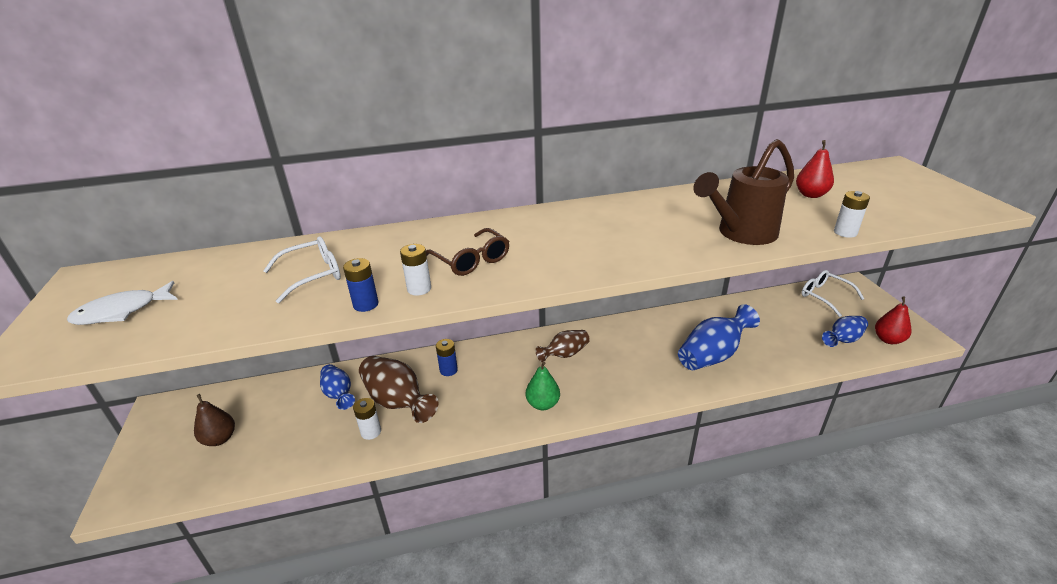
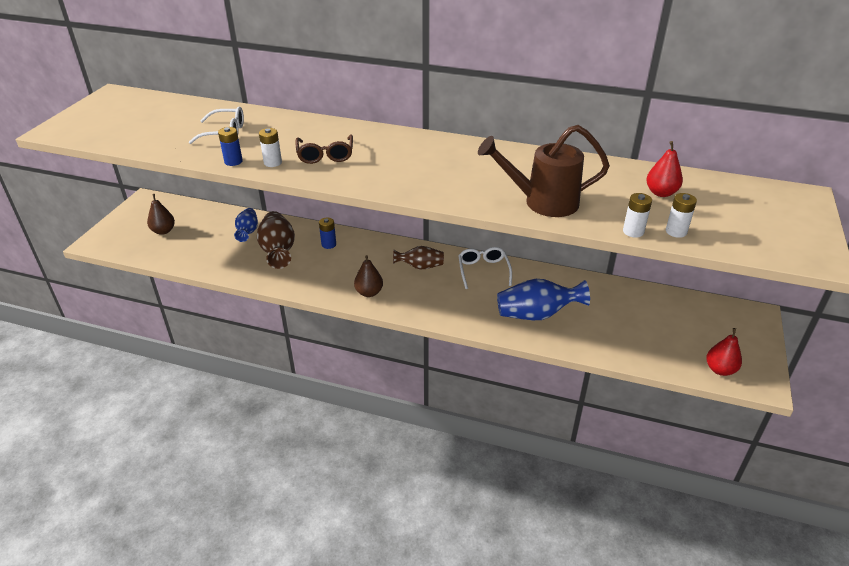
camera: 30 degrees right, 5 degrees up
white fish [67,281,178,325] -> none
white battery [353,398,381,440] -> white battery moved to [666,193,697,238]
green pear [526,362,560,410] -> brown pear [354,255,383,297]
white glasses [801,270,864,317] -> white glasses moved to [458,247,512,289]
blue vase [822,316,868,347] -> none

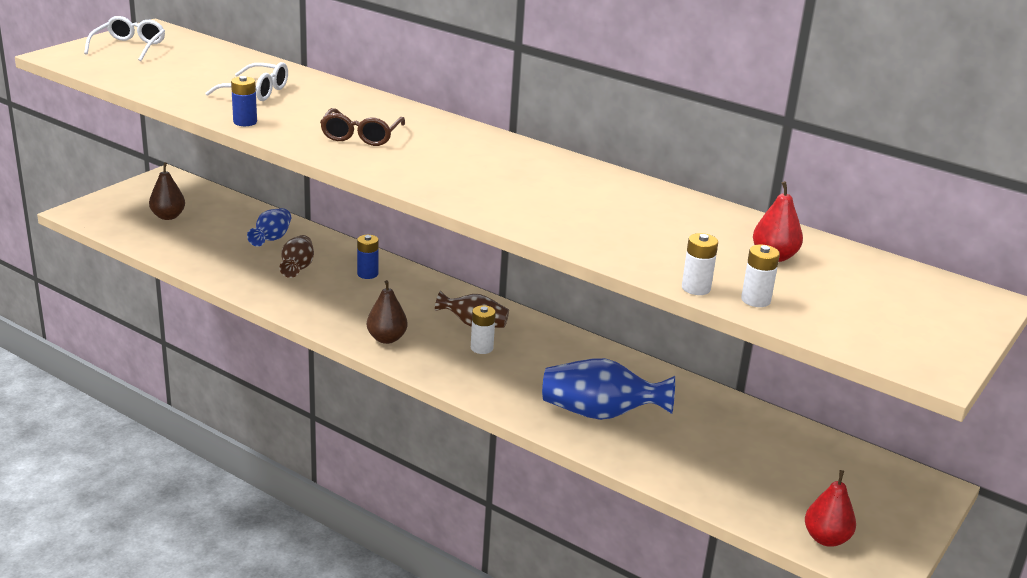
camera: 15 degrees right, 10 degrees down
brown vase [257,211,295,269] -> brown vase [279,235,314,278], size x0.62
white battery [259,128,282,167] -> white battery moved to [471,305,496,354]
white glasses [458,247,512,289] -> white glasses moved to [84,16,165,61]
brown watering can [478,125,610,217] -> none

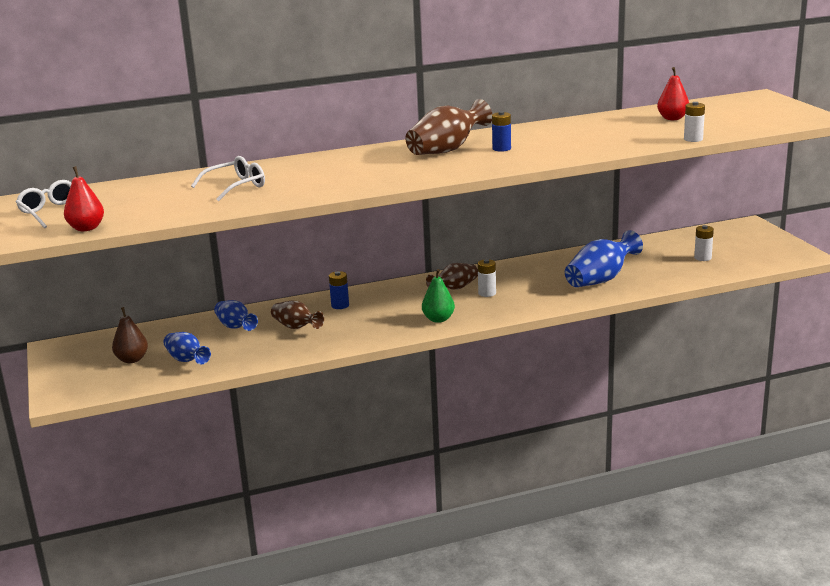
camera: 50 degrees left, 5 degrees down
blue battery [231,76,257,126] -> blue battery moved to [492,111,511,152]
brown glasses [320,108,405,146] -> none
brown pear [367,280,408,344] -> green pear [422,269,455,323]
white battery [741,245,780,307] -> white battery moved to [694,225,714,261]
red pear [805,470,856,547] -> red pear moved to [64,166,104,231]
none -> blue vase [163,332,211,365]
none -> brown vase [405,99,492,155]

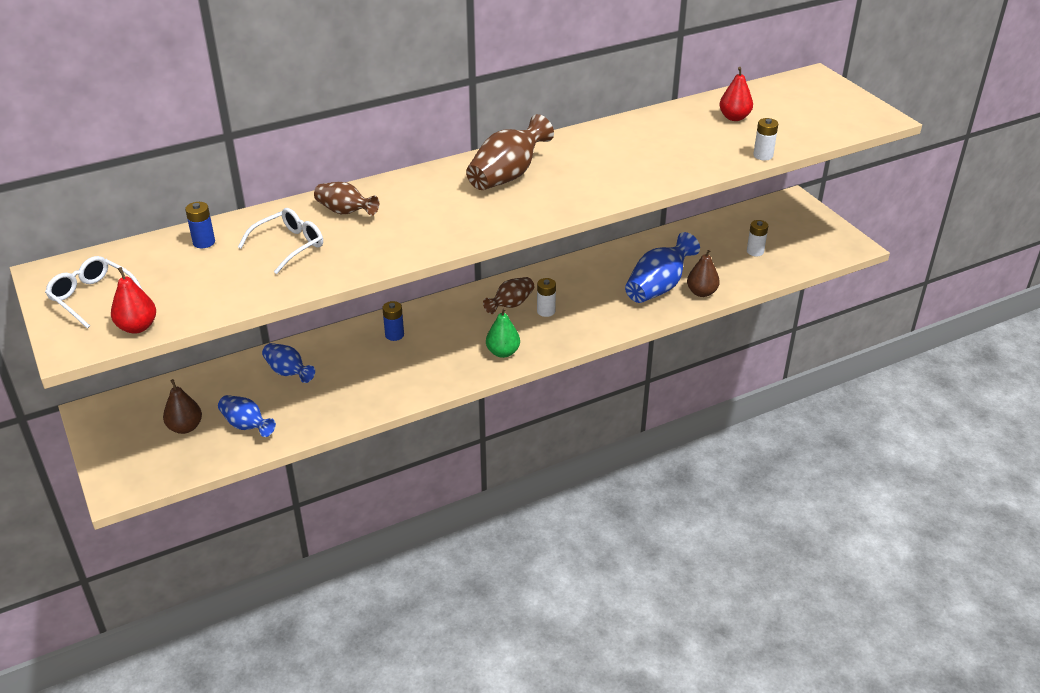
camera: 10 degrees left, 15 degrees up
brown vase [271,301,324,329] -> brown vase moved to [314,182,379,216]
blue battery [492,111,511,152] -> blue battery moved to [185,202,215,248]
none -> brown pear [687,249,720,297]

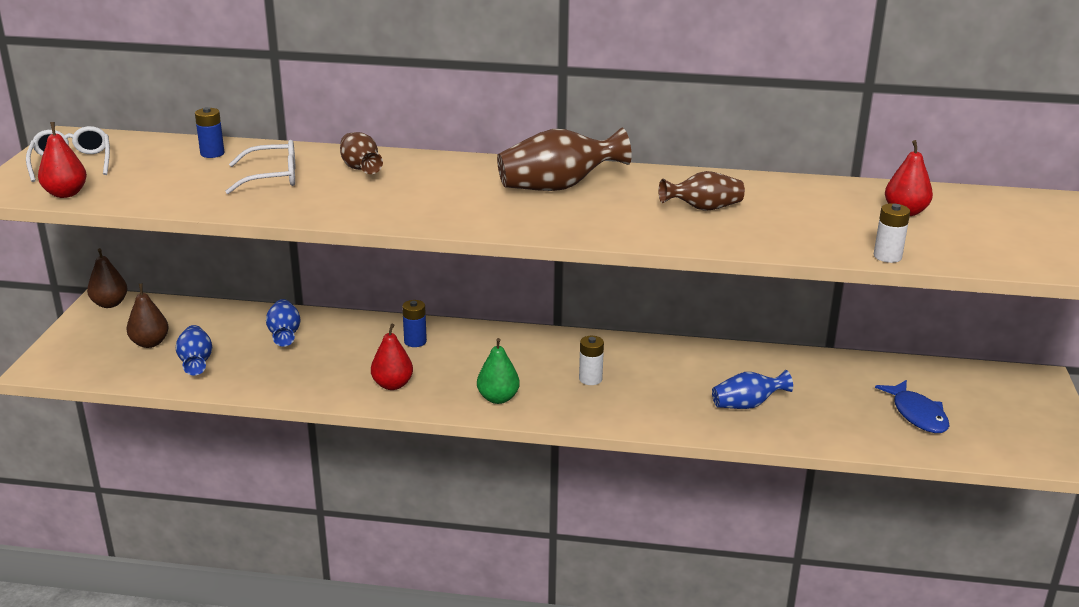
camera: 35 degrees right, 10 degrees down
brown vase [483,277,534,314] -> brown vase moved to [659,171,745,211]
blue vase [625,232,700,303] -> blue vase [712,370,793,409], size x0.62
brown pear [687,249,720,297] -> brown pear moved to [87,248,127,308]
white battery [747,220,768,256] -> blue fish [875,380,949,433]
none -> red pear [371,324,413,390]

